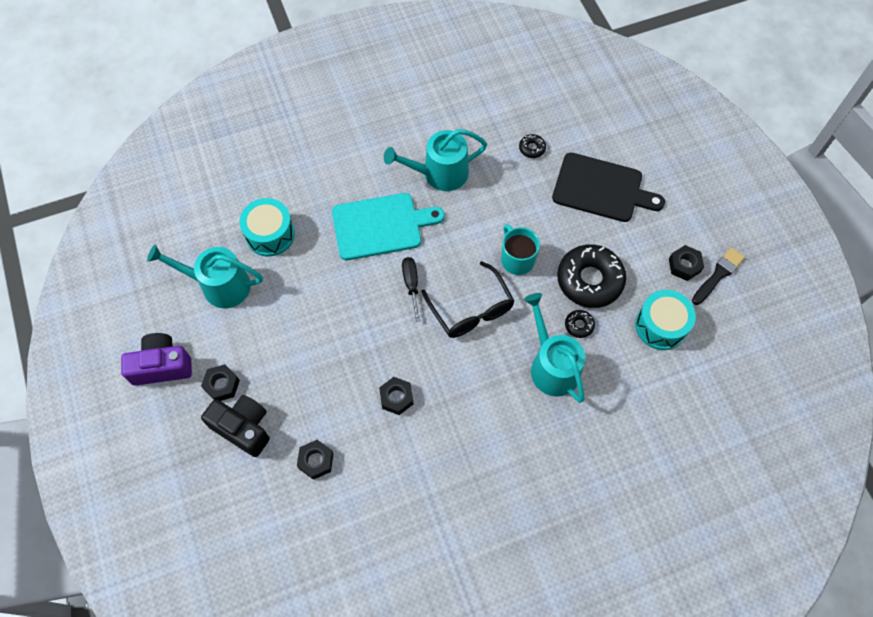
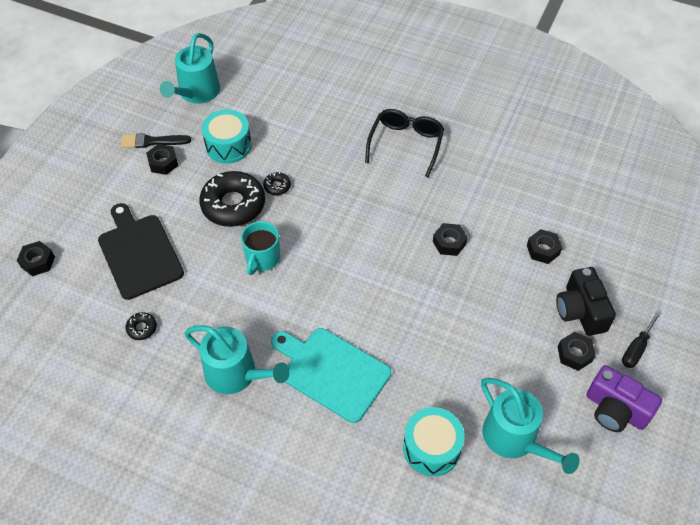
camera: 135 degrees left, 10 degrees down
black screwdriver [402,257,420,322] -> black screwdriver moved to [622,311,661,368]
black glasses [421,261,514,338] -> black glasses moved to [365,109,444,177]
turquoise watering can [524,293,585,403] -> turquoise watering can moved to [160,33,220,104]
none -> black nut [17,241,55,276]

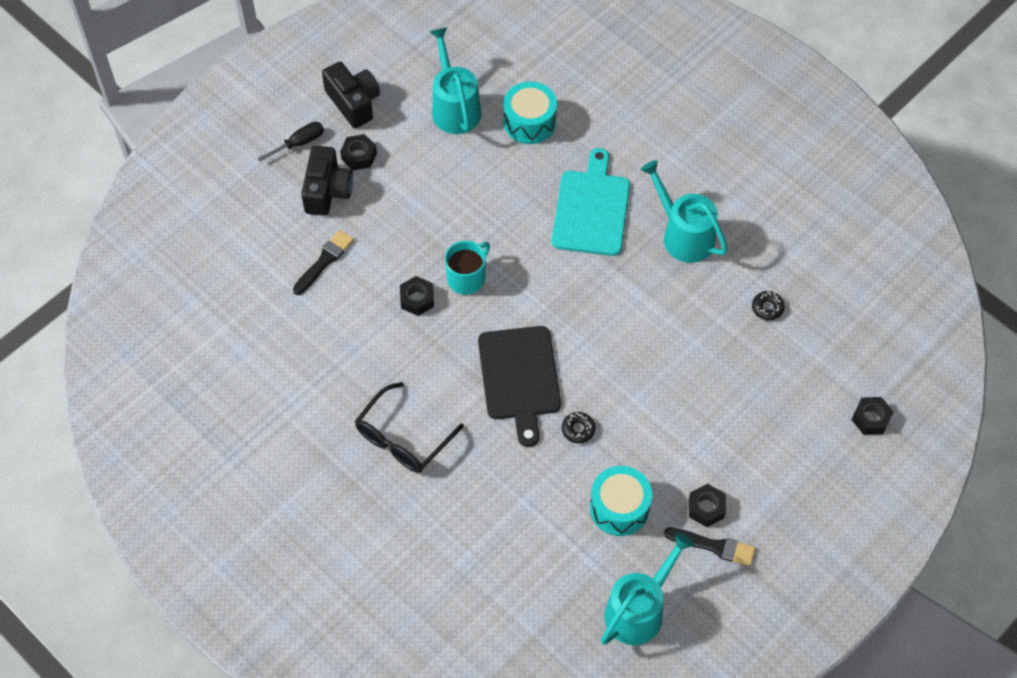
camera: 160 degrees left, 5 degrees up
black cutting board [98,203,184,300] -> black cutting board moved to [478,326,561,447]
black donut [199,171,265,227] -> none
turquoise mug [241,221,280,275] -> turquoise mug moved to [445,241,490,295]
turquoise cutting board [271,328,391,423] -> turquoise cutting board turned 135 degrees counterclockwise [552,148,630,256]
black nut [527,229,562,264] -> black brush [293,230,354,295]
purple camera [586,365,662,432] -> black camera [322,62,380,128]

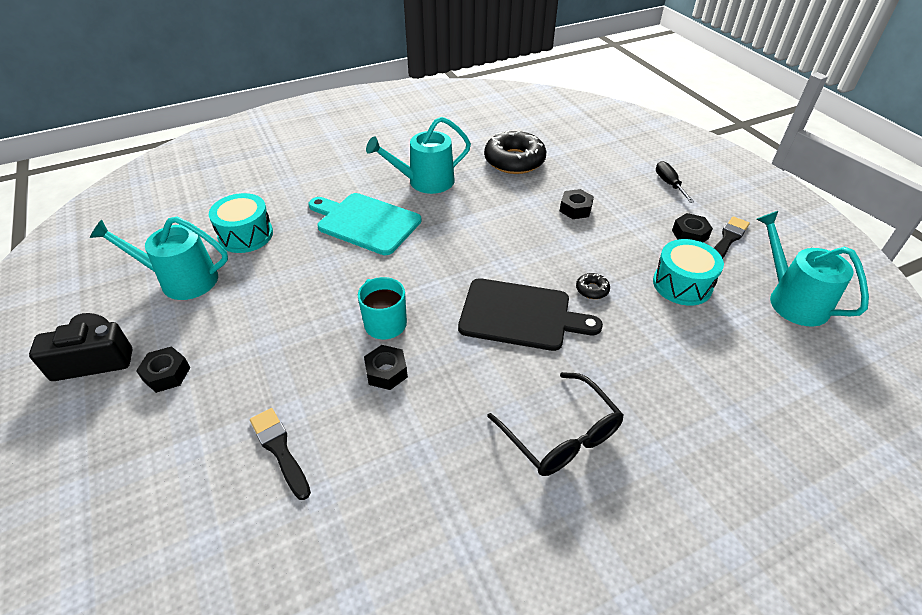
camera: 70 degrees left, 15 degrees down
black screwdriver [258,122,324,161] -> black screwdriver moved to [656,161,694,203]
black camera [301,146,353,216] -> none
black donut [752,291,785,320] -> black donut [484,131,546,174], size x2.34
black nut [852,397,893,435] -> black nut moved to [560,189,594,219]

